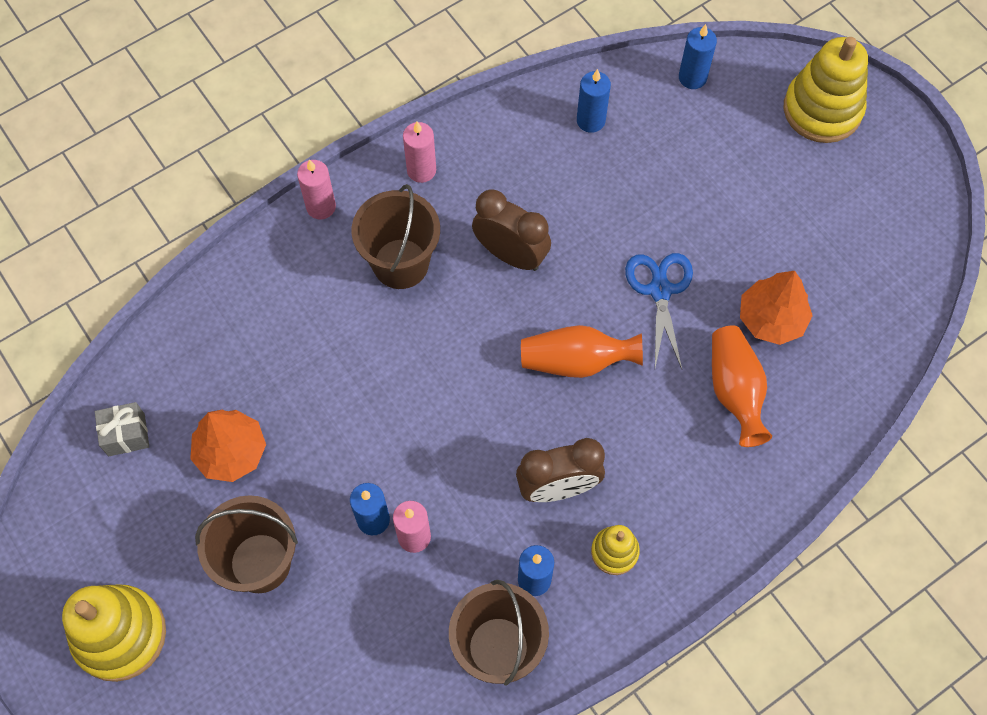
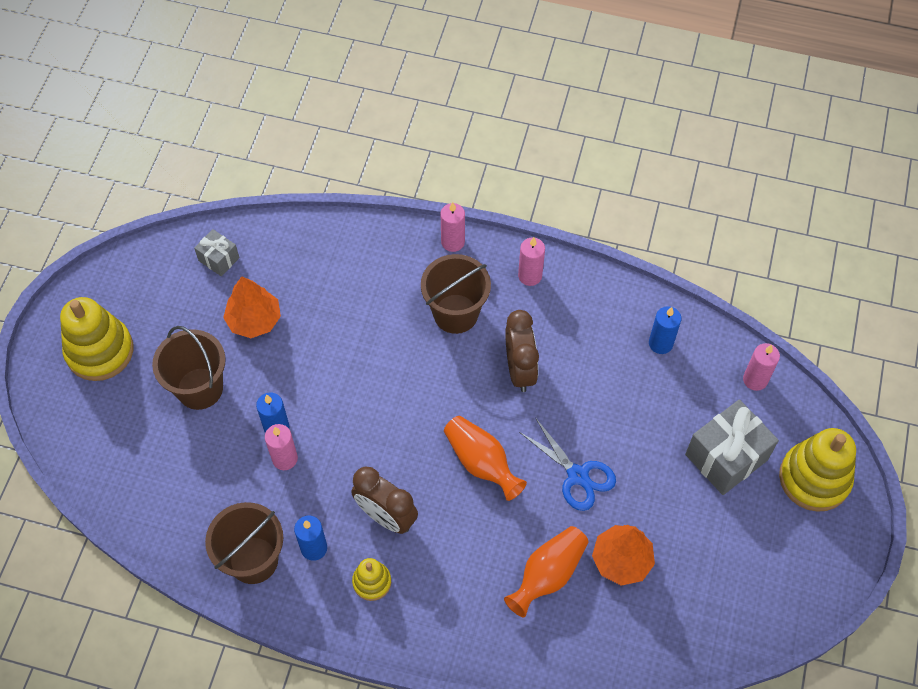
camera: 50 degrees right, 5 degrees down
blue scissors [625,253,693,369] -> blue scissors turned 90 degrees clockwise [519,419,616,511]
blue candle [679,24,717,89] -> pink candle [743,343,780,391]
none -> grey gift [685,399,779,495]

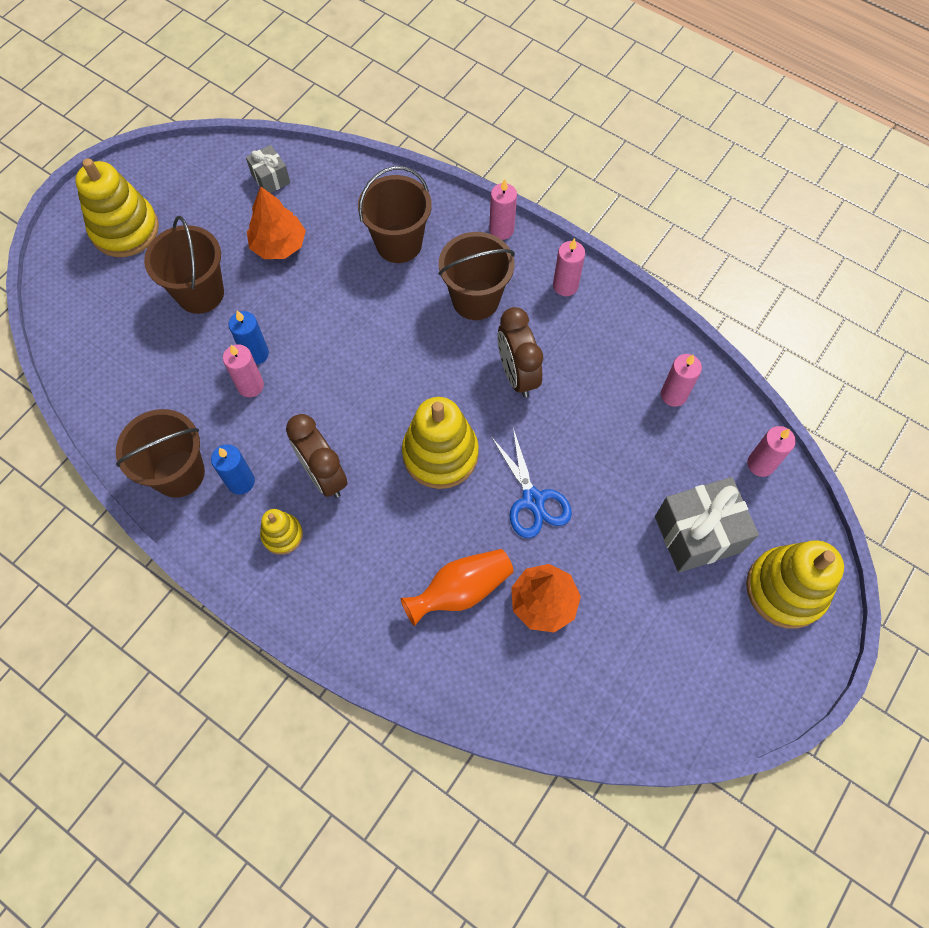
camera: 20 degrees right, 5 degrees up
orange vase [444,416,527,501] -> yellow stacking toy [402,397,479,489]
brown clock [505,310,539,392] -> brown clock turned 150 degrees clockwise [498,307,543,398]
blue candle [649,306,681,354] -> pink candle [661,354,702,407]
none -> brown bucket [358,166,432,263]

